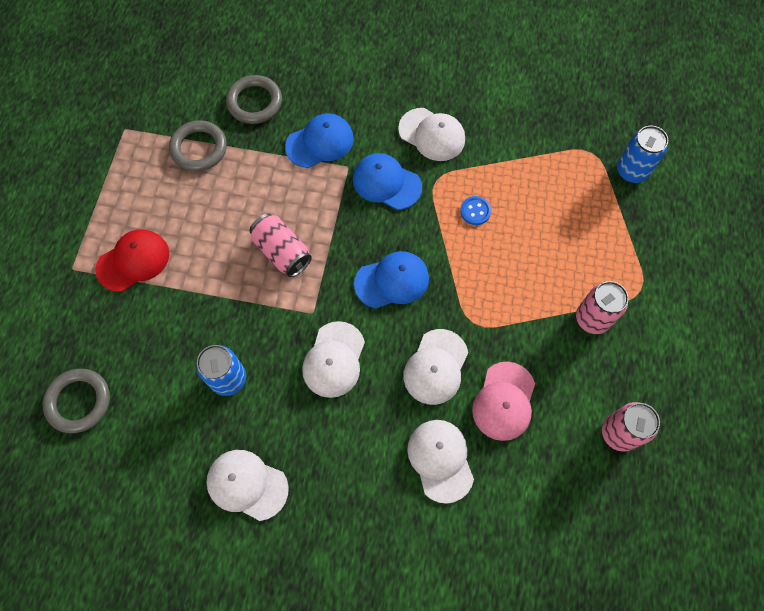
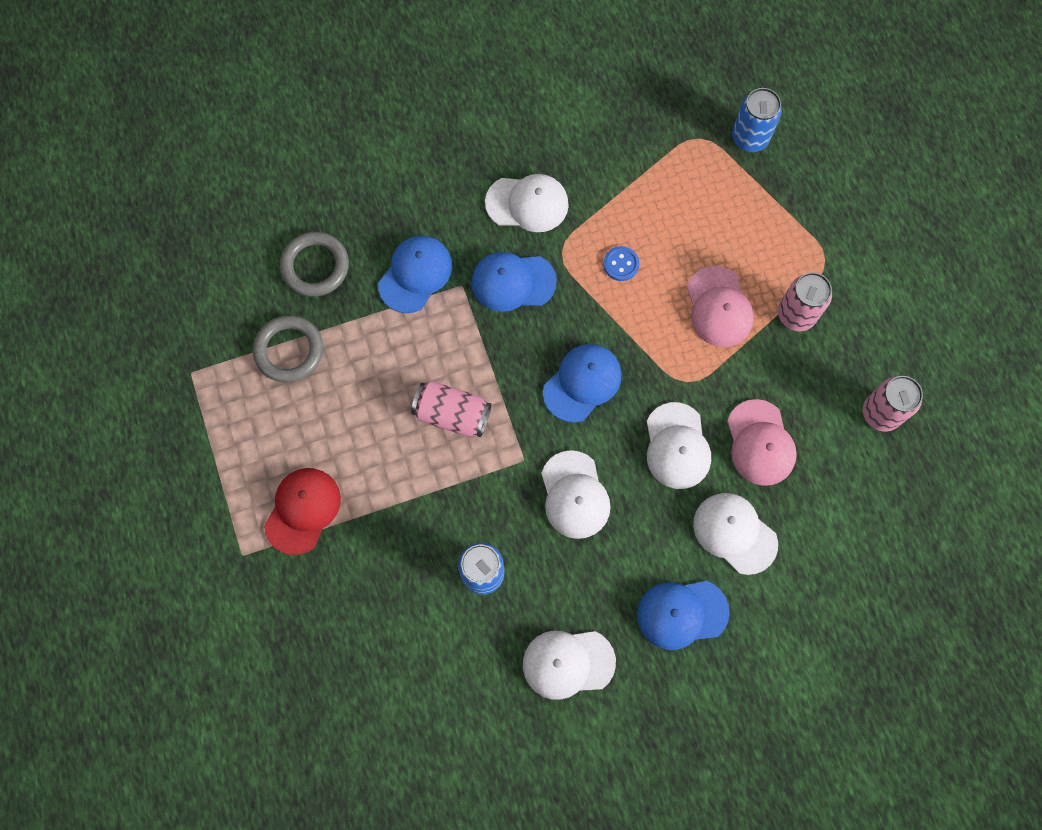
camera: 30 degrees left, 5 degrees up
grey ring [43,369,110,433] -> none
none -> blue cap [637,581,730,650]
none -> pink cap [687,266,754,347]

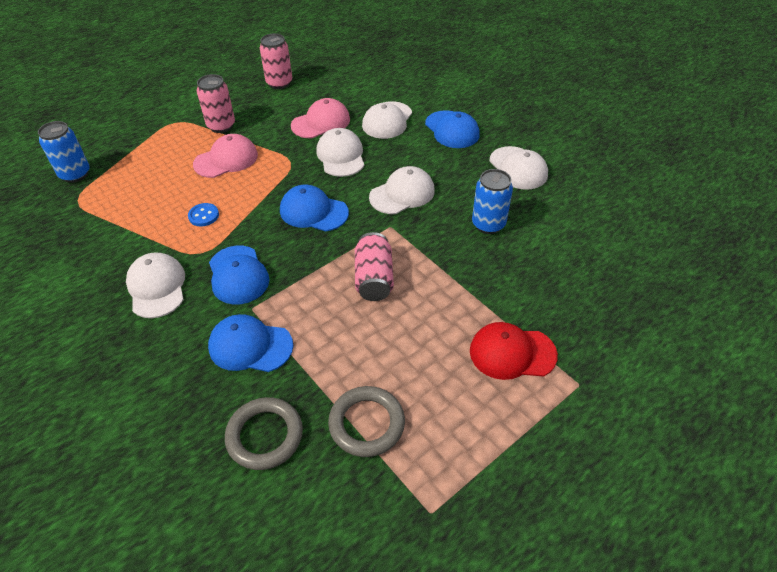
camera: 110 degrees left, 25 degrees down
white cap [647,402,711,489] -> white cap turned 75 degrees counterclockwise [316,128,364,177]

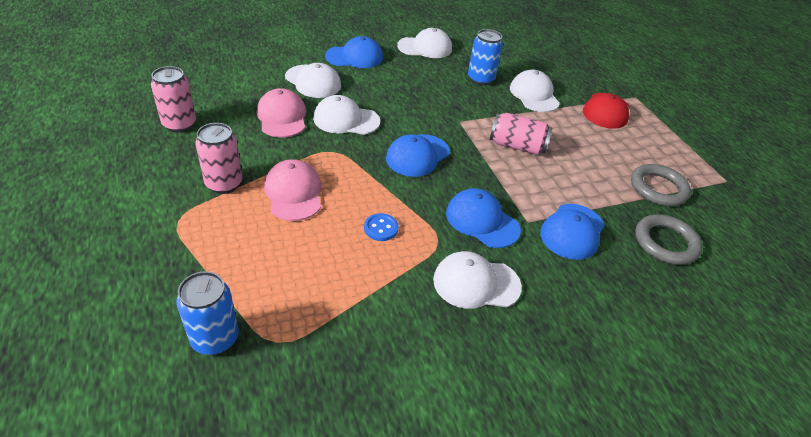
camera: 75 degrees left, 5 degrees down
blue cap [209,246,270,304] -> blue cap turned 135 degrees counterclockwise [446,188,521,248]
white cap [369,166,435,214] -> white cap moved to [510,70,560,112]

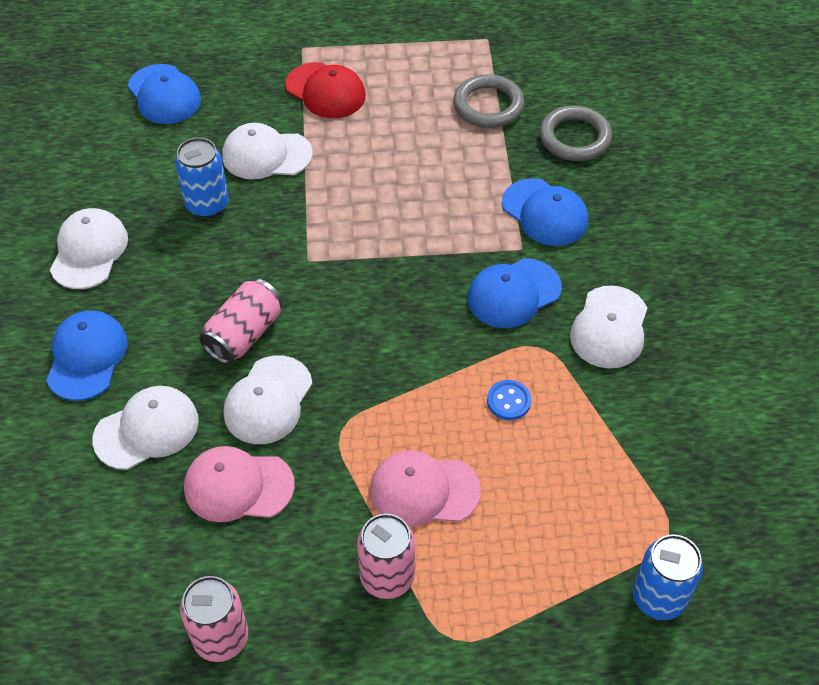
camera: 70 degrees left, 10 degrees up
blue cap [386,134,450,177] -> blue cap moved to [128,64,201,124]
pink can [490,113,552,155] -> pink can moved to [199,279,282,364]

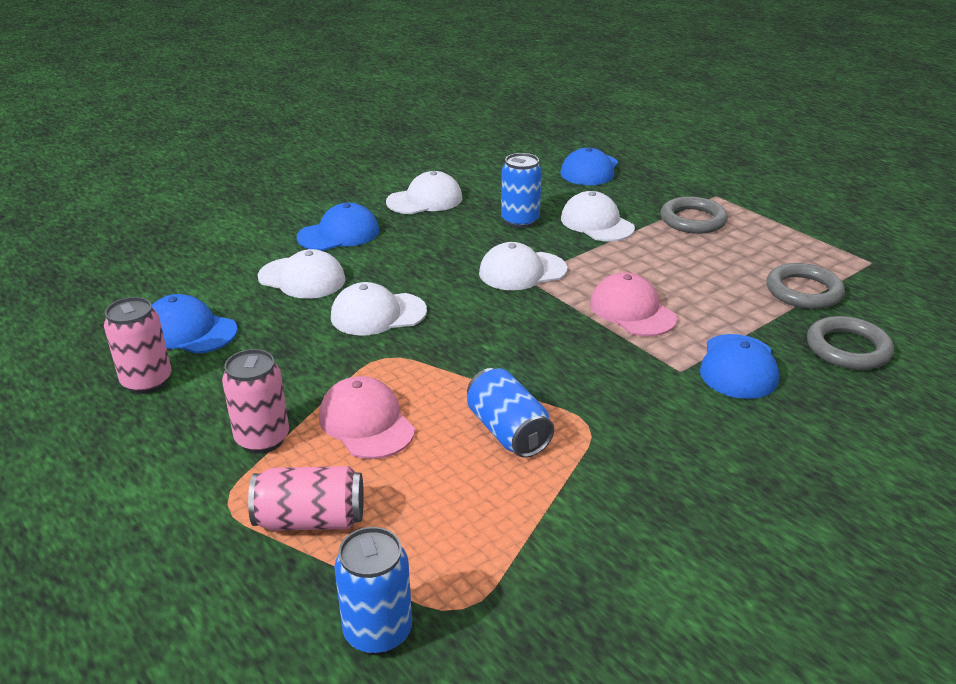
camera: 55 degrees right, 20 degrees down
pink cap [184,446,295,522] -> pink cap moved to [590,272,677,336]
pink can [199,279,282,364] -> pink can moved to [248,466,364,531]
red cap [285,62,366,118] -> grey ring [660,196,728,234]
blue cap [467,258,562,328] -> blue cap moved to [152,294,238,354]
blue button [487,380,531,420] -> blue can [467,368,554,458]
white cap [570,286,647,368] -> white cap moved to [479,242,567,290]

